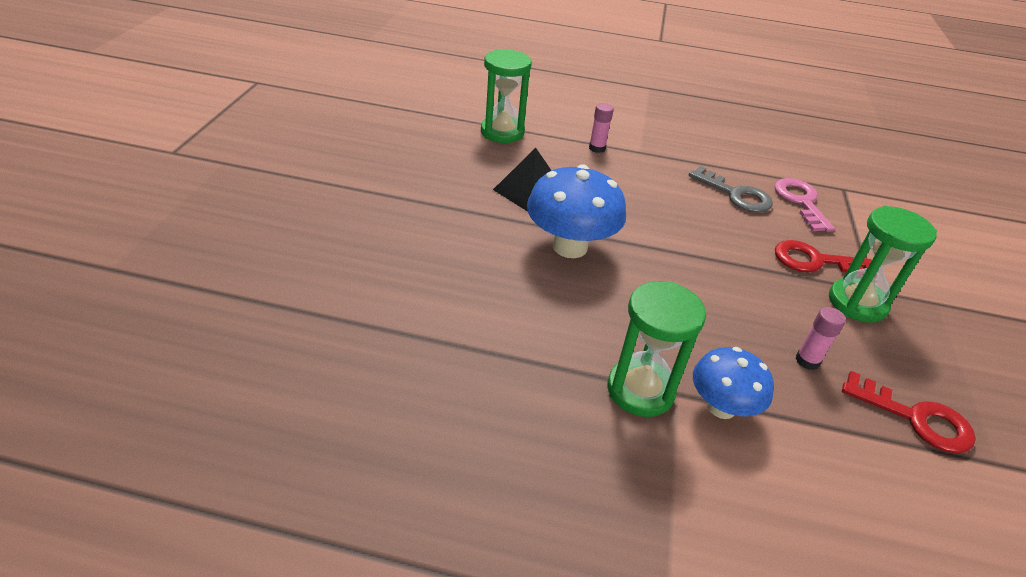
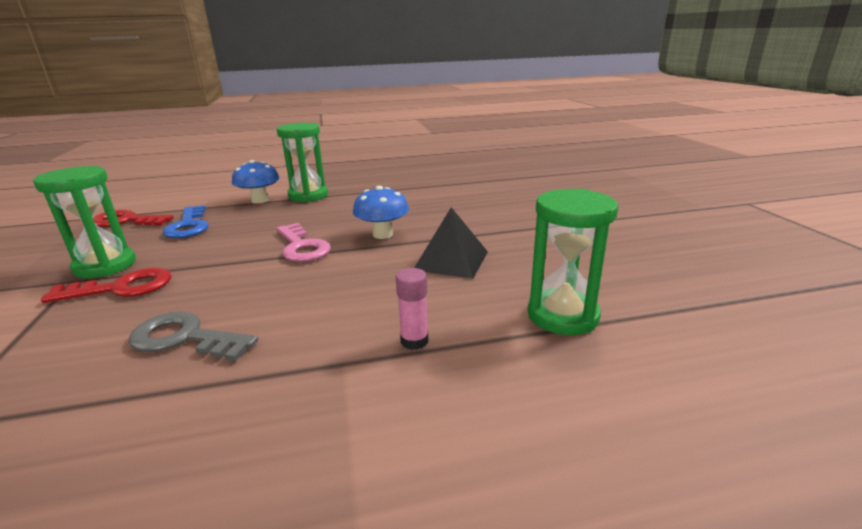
camera: 160 degrees right, 15 degrees down
blue mushroom [527,164,626,258] -> blue mushroom [353,186,409,239], size x0.64
pink key [774,178,835,232] -> pink key moved to [276,223,331,262]
pink glue stick [795,307,846,370] -> blue key [162,205,208,238]

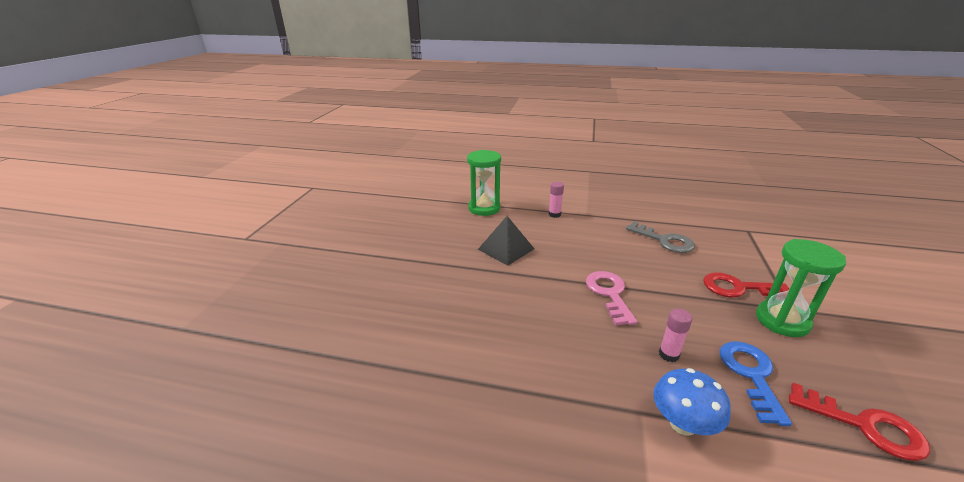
camera: 155 degrees left, 5 degrees up
green hourglass [276,123,328,202] -> none
blue mushroom [353,186,409,239] -> none
none -> pink glue stick [659,308,693,362]

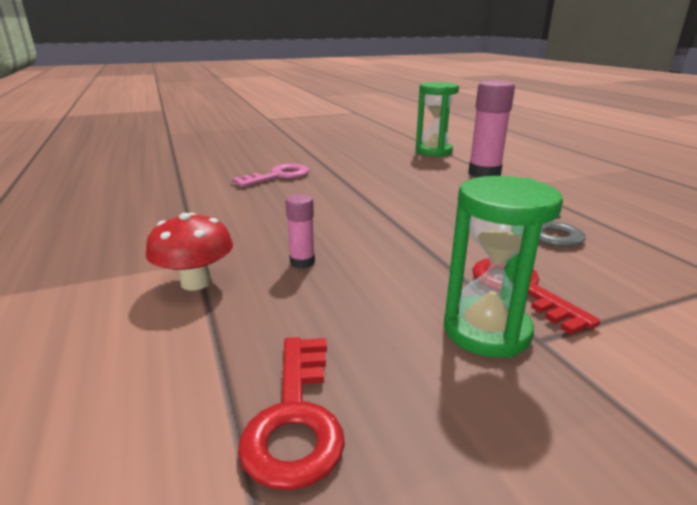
camera: 55 degrees right, 5 degrees down
black pyramid [478,216,534,266] -> none
pink glue stick [549,182,564,218] -> pink glue stick [468,81,515,178], size x1.98
pink key [586,271,637,325] -> pink key moved to [232,164,309,187]
blue mushroom [653,368,731,436] -> red mushroom [146,213,233,290]
blue key [720,341,792,426] -> none

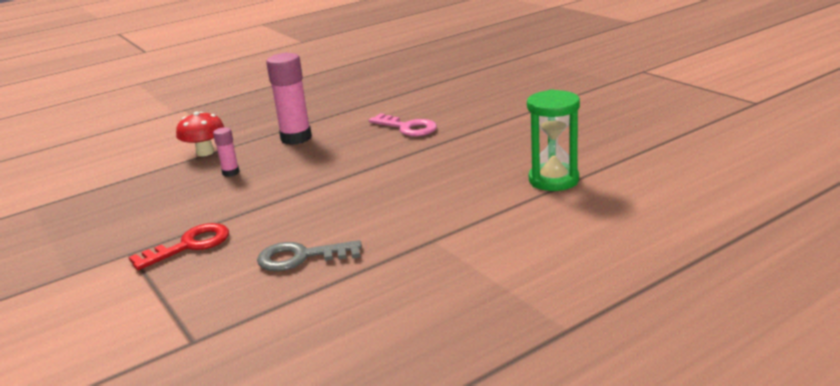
camera: 80 degrees right, 0 degrees up
red key [238,337,345,490] -> none
green hourglass [444,176,563,358] -> none
pink glue stick [468,81,515,178] -> pink glue stick moved to [266,53,312,145]

